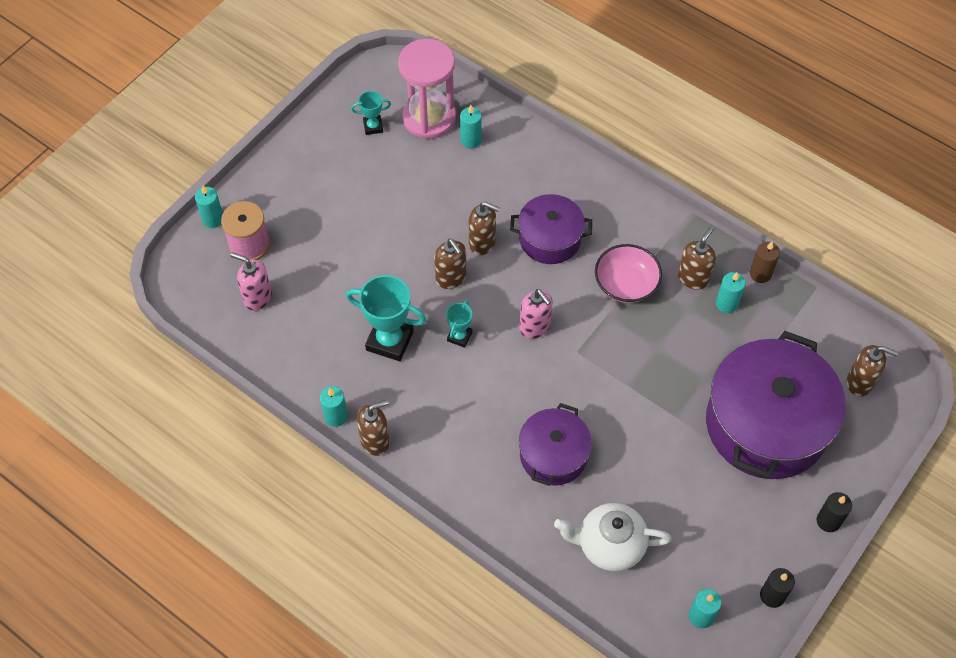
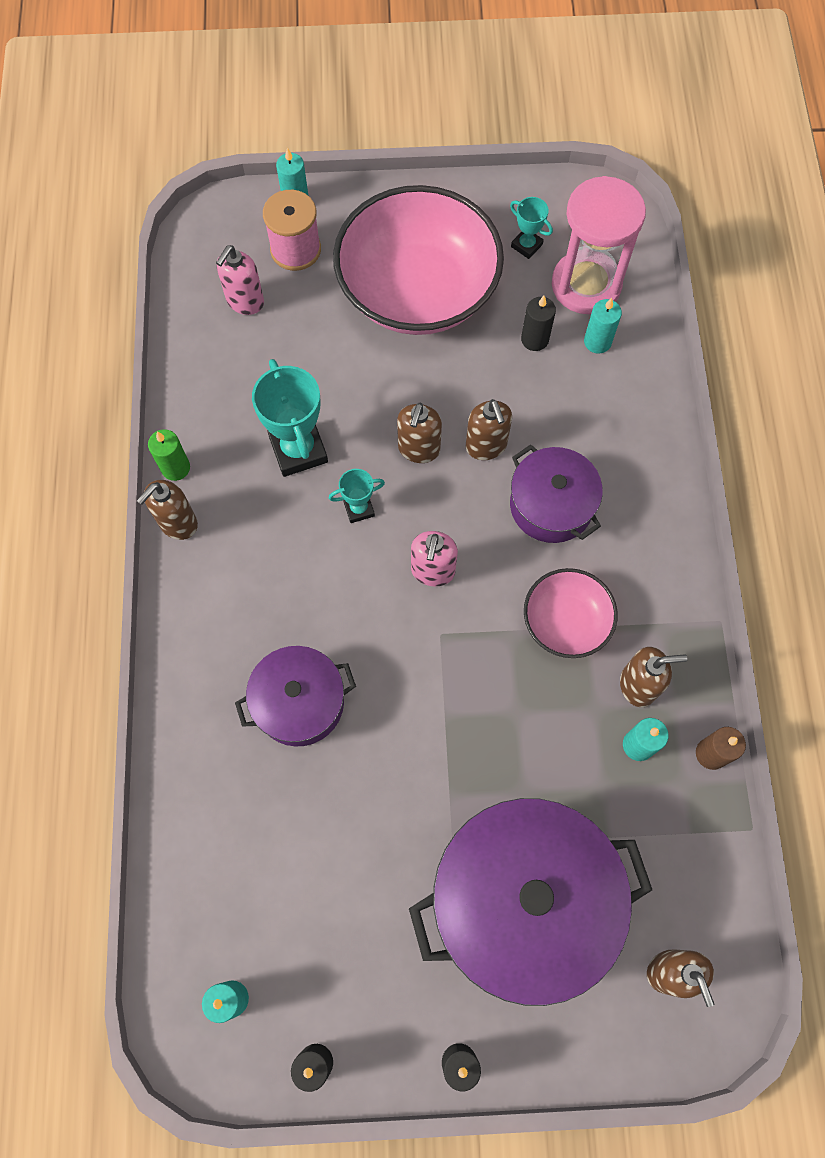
camera: 50 degrees right, 10 degrees up
pink soap dispenser [231,253,272,311] -> pink soap dispenser turned 135 degrees counterclockwise [216,245,264,315]
turquoise candle [320,386,348,427] -> green candle [148,429,190,481]
brown soap dispenser [357,400,390,456] -> brown soap dispenser turned 105 degrees clockwise [137,480,198,540]
white teapot [554,503,672,571] -> none
none -> pink bowl [333,185,504,335]
none -> black candle [521,296,556,351]

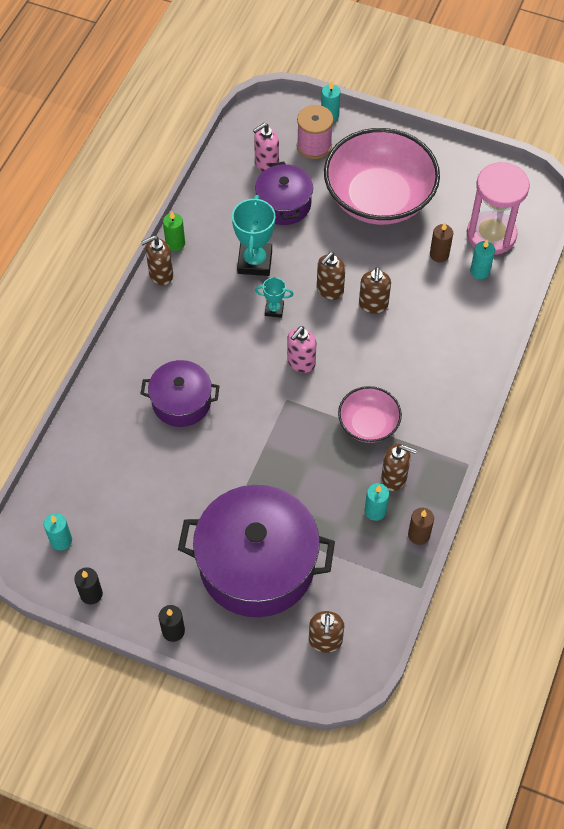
camera: 25 degrees right, 10 degrees down
turquoise trophy [510,197,553,259] -> none
purple pot [510,445,603,543] -> purple pot moved to [255,161,313,225]
black candle [521,296,556,351] -> brown candle [430,223,453,262]

